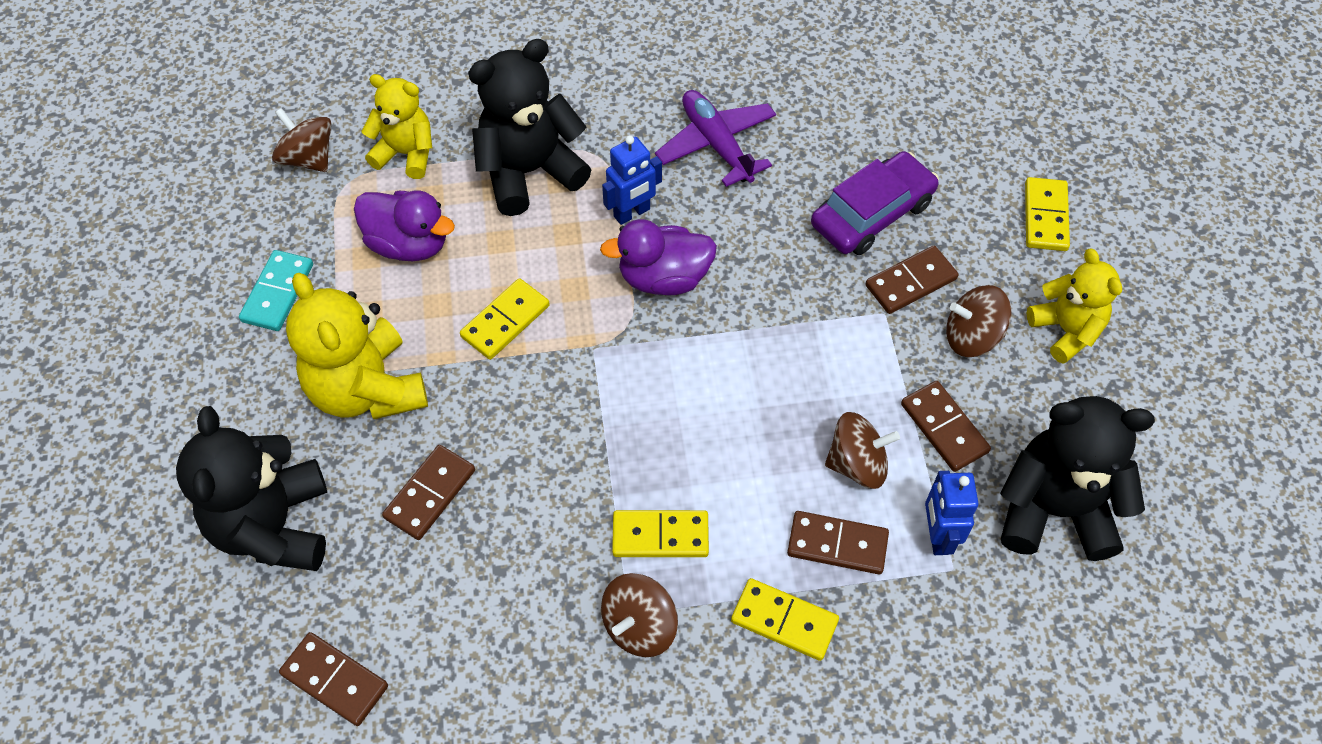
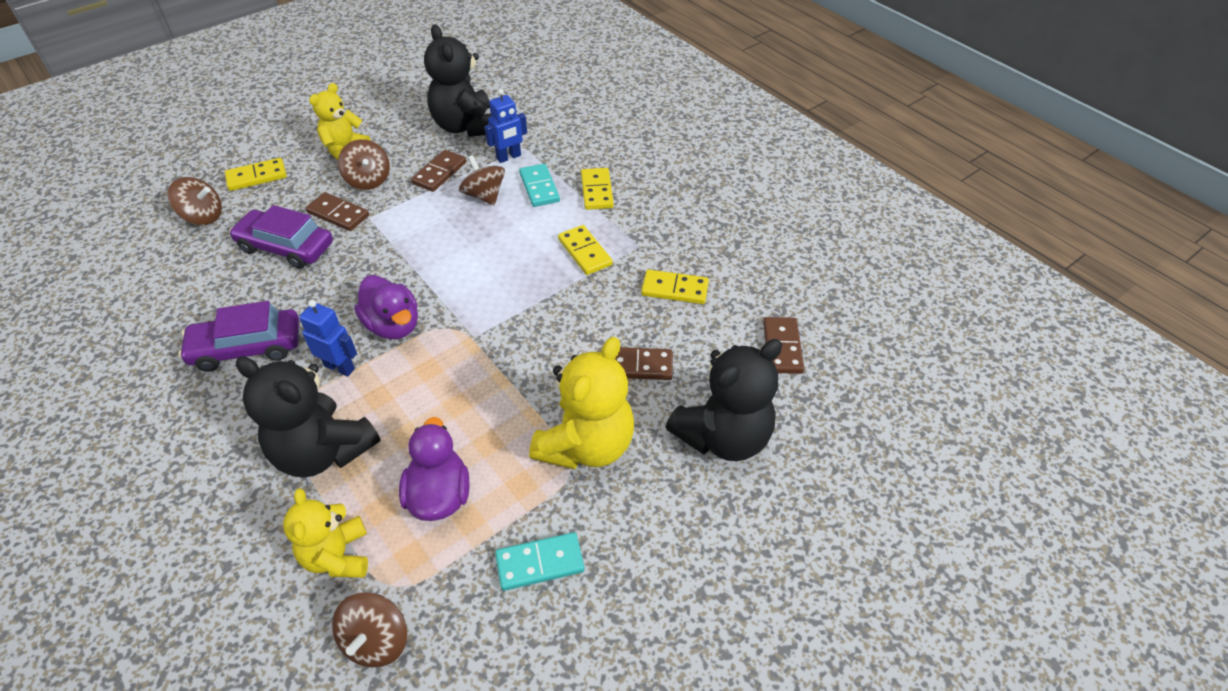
camera: 120 degrees left, 10 degrees down
yellow domino [460,278,550,360] -> yellow domino moved to [641,269,709,304]
brown spinning top [601,573,678,657] -> brown spinning top moved to [168,177,222,225]
purple plane [655,90,776,187] -> purple car [178,301,299,372]
brown domino [787,511,889,574] -> turquoise domino [519,164,560,207]

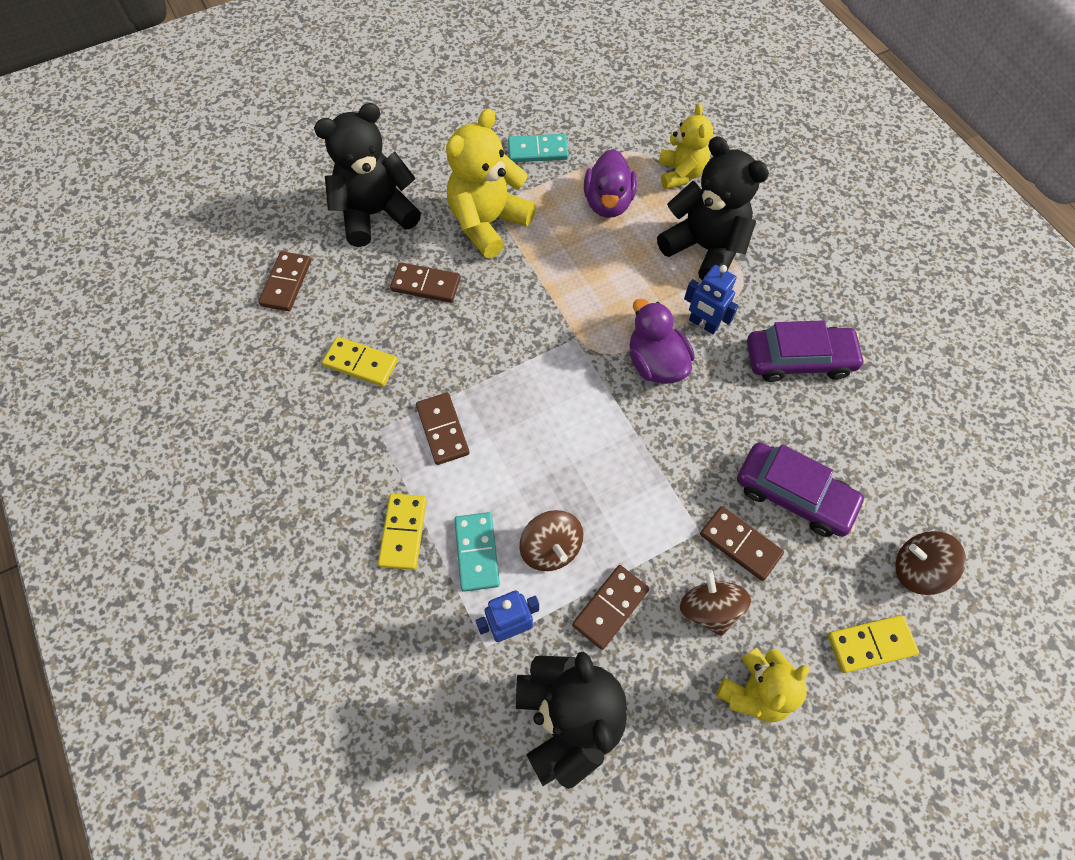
camera: 170 degrees left, 15 degrees up
brown spinning top [332,592,407,667] -> none
yellow domino [558,225,613,275] -> brown domino [416,393,470,465]

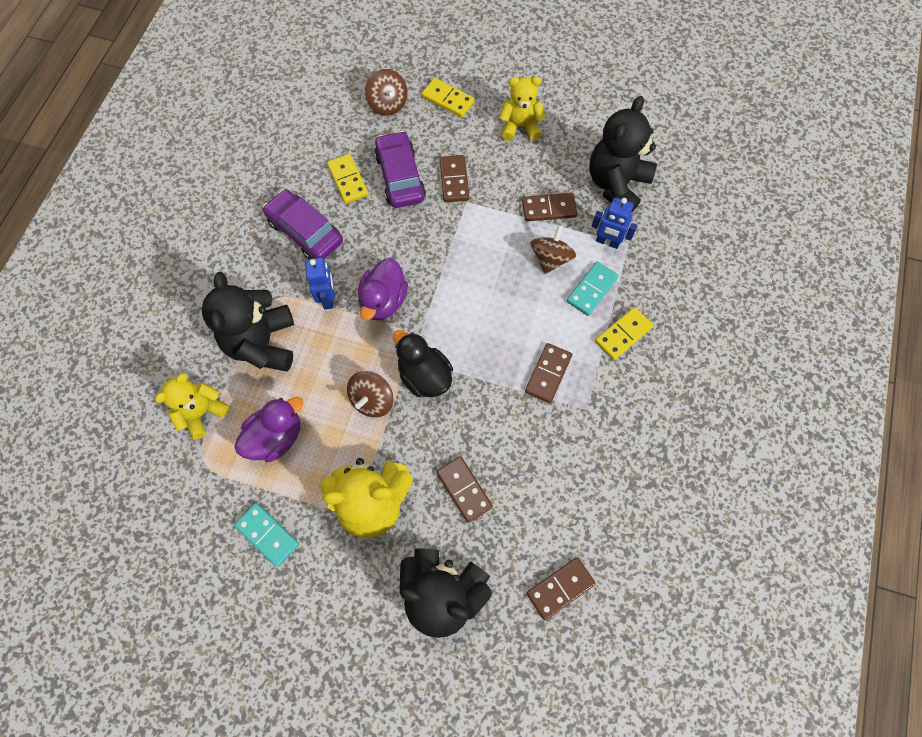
camera: 135 degrees left, 5 degrees up
yellow domino [322,337,398,387] -> yellow domino moved to [327,154,369,204]
brown spinning top [680,569,751,636] -> brown spinning top moved to [347,371,394,417]
none -> black duck [393,330,453,397]

